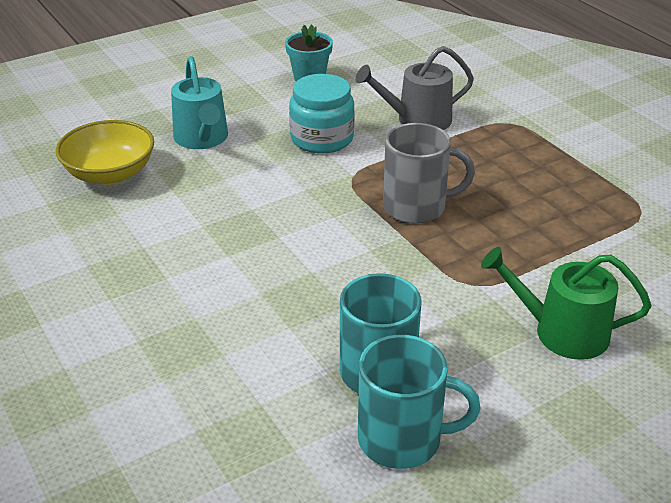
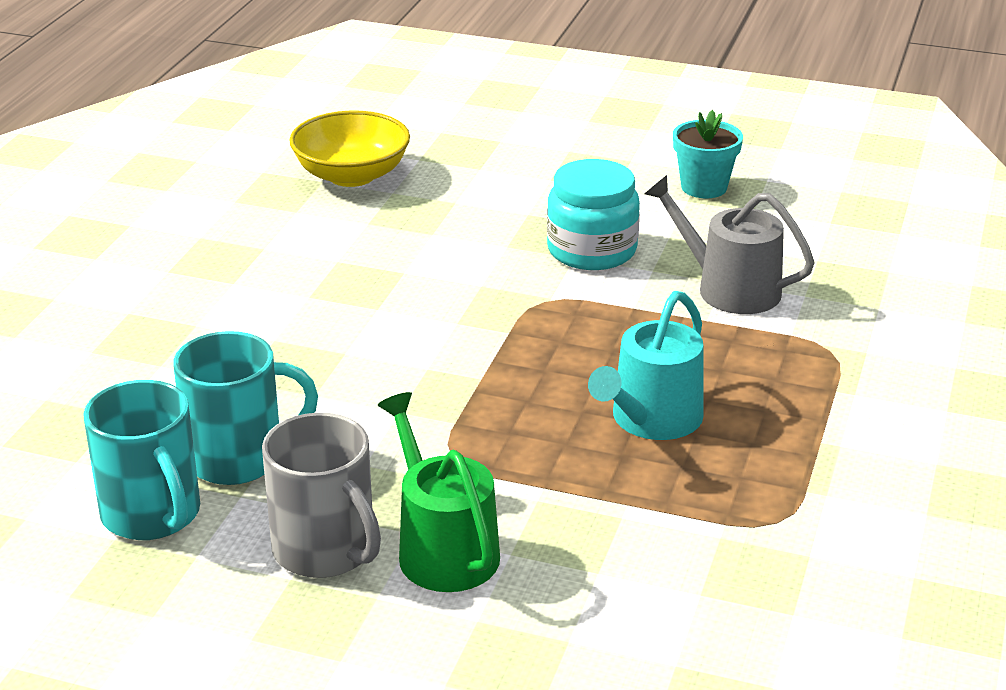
camera: 50 degrees right, 5 degrees down
turquoise watering can [171,56,228,149] -> turquoise watering can moved to [588,291,704,440]
grey mug [383,123,475,224] -> grey mug moved to [262,413,381,578]

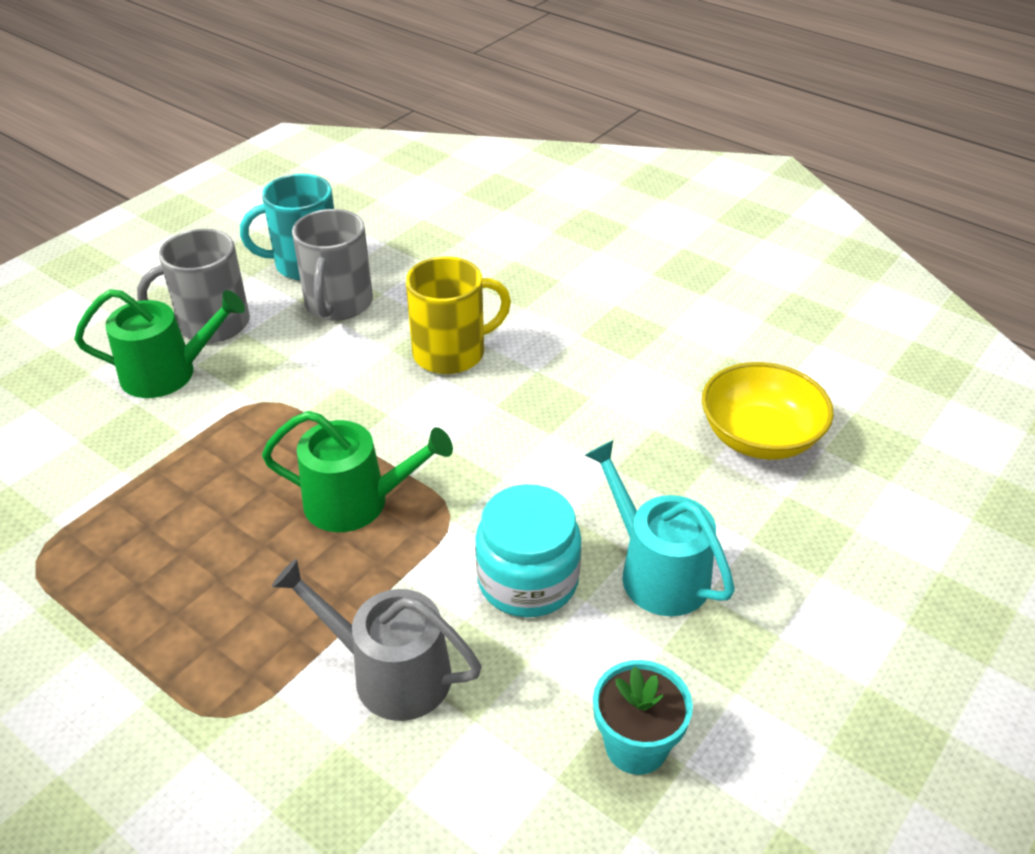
camera: 110 degrees right, 10 degrees up
turquoise mug [173,331,318,485] -> grey mug [292,209,373,321]
turquoise watering can [588,291,704,440] -> turquoise watering can moved to [585,440,735,616]
grey watering can [645,175,815,314] -> grey watering can turned 120 degrees counterclockwise [272,559,482,721]
none -> green watering can [262,411,453,532]
none -> yellow mug [406,256,511,374]

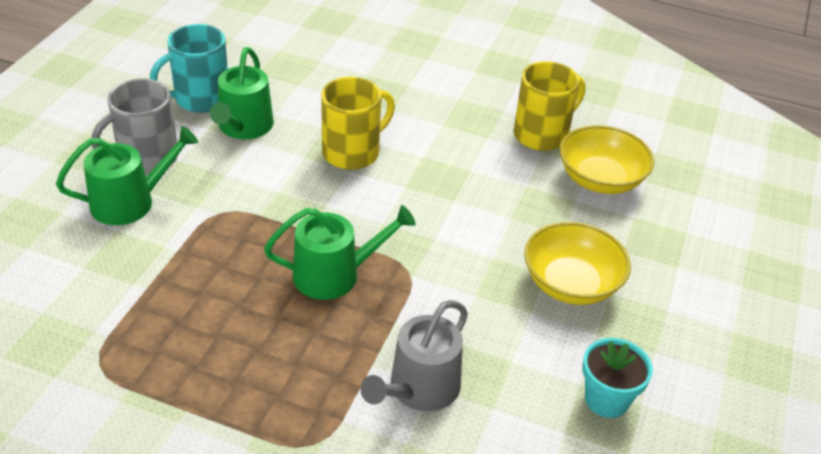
camera: 20 degrees left, 0 degrees up
grey watering can [272,559,482,721] -> grey watering can turned 60 degrees counterclockwise [360,300,468,411]
grey mug [292,209,373,321] -> green watering can [210,47,274,139]
turquoise jar [475,484,582,617] -> none
turquoise watering can [585,440,735,616] -> yellow bowl [524,222,631,305]
none -> yellow mug [513,61,585,151]

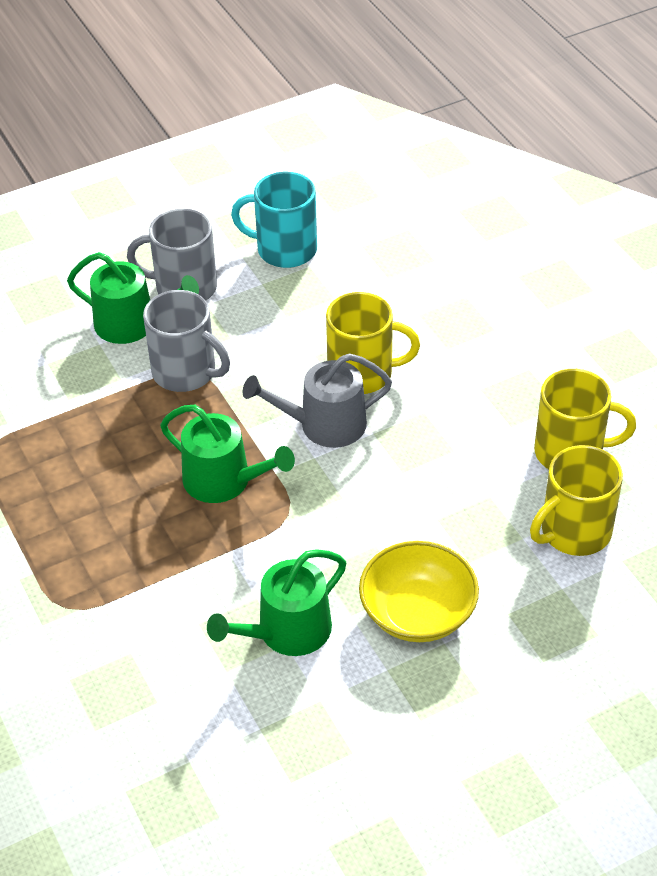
camera: 45 degrees right, 5 degrees up
green watering can [210,47,274,139] -> green watering can moved to [207,549,346,656]
grey watering can [360,300,468,411] -> grey watering can moved to [242,353,392,448]
yellow bowl [560,125,654,194] -> yellow mug [530,445,623,556]
turquoise flower pot [582,338,653,418] -> none
none -> grey mug [143,290,230,392]

